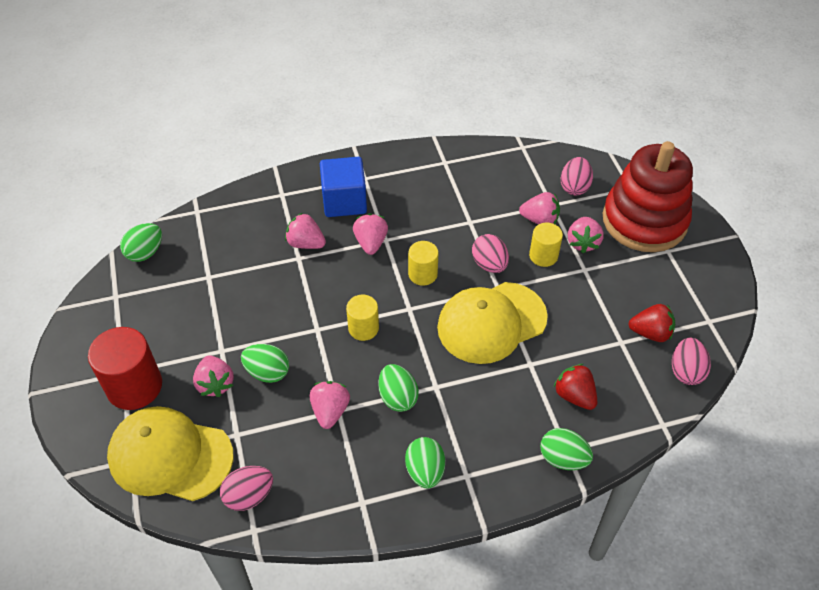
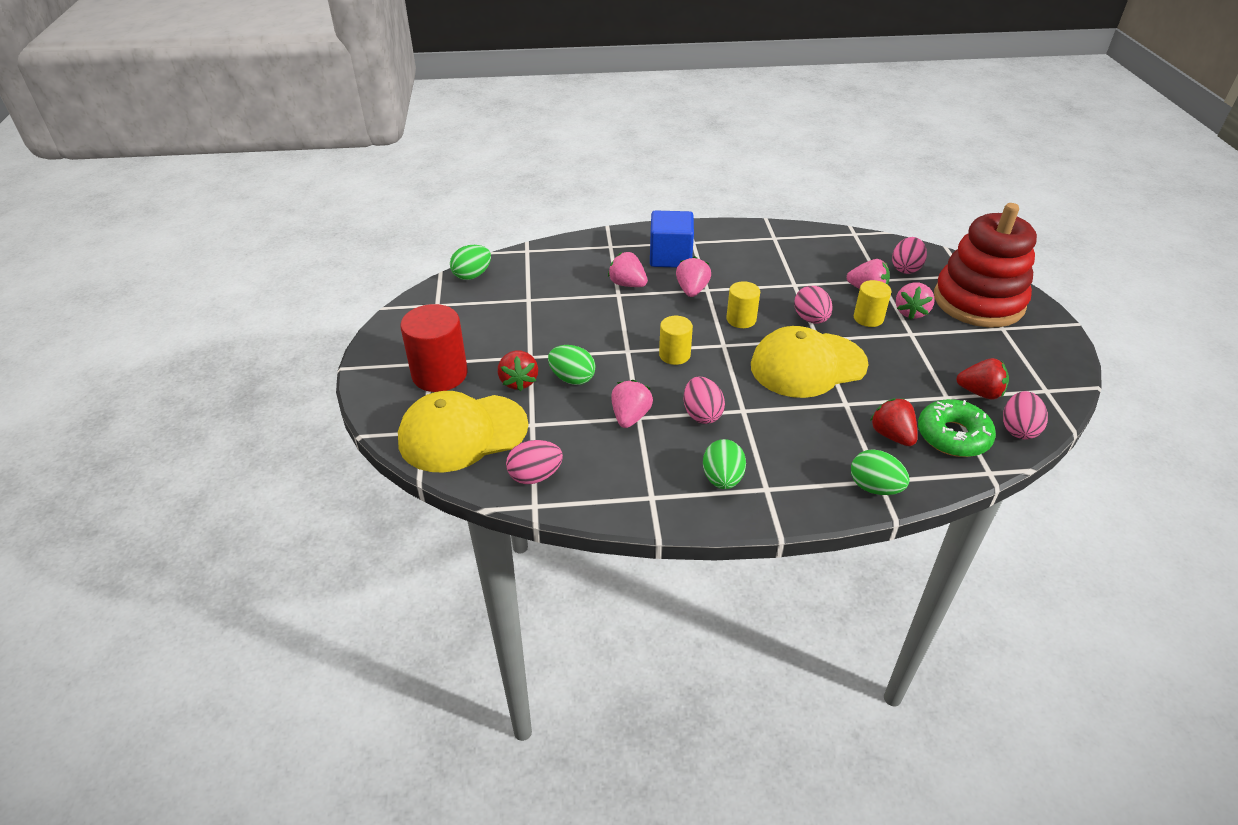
camera: 10 degrees right, 10 degrees down
yellow cap [107,406,233,501] -> yellow cap turned 45 degrees counterclockwise [398,391,528,473]
pink strawberry [193,355,234,397] -> red strawberry [498,350,538,391]
green egg [378,364,419,412] -> pink egg [683,377,725,424]
none -> green donut [918,399,996,457]

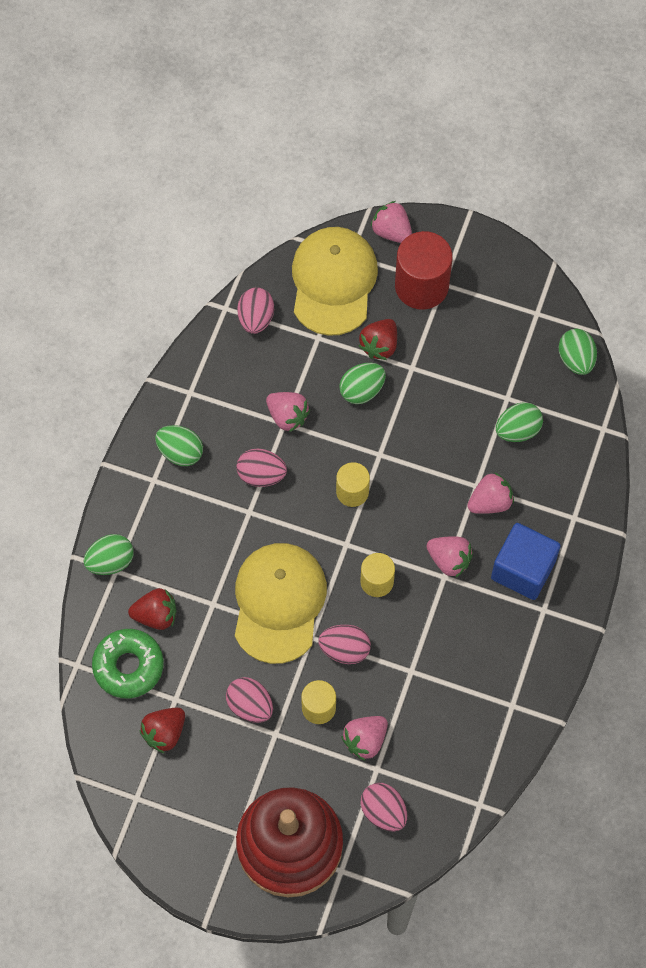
camera: 115 degrees right, 25 degrees up
red strawberry [498,350,538,391] -> red strawberry turned 75 degrees counterclockwise [359,319,397,360]
pink strawberry [896,282,935,320] -> pink strawberry moved to [370,201,412,243]
pink egg [1003,391,1048,439] -> pink egg moved to [226,677,273,723]
none -> green egg [496,402,543,442]

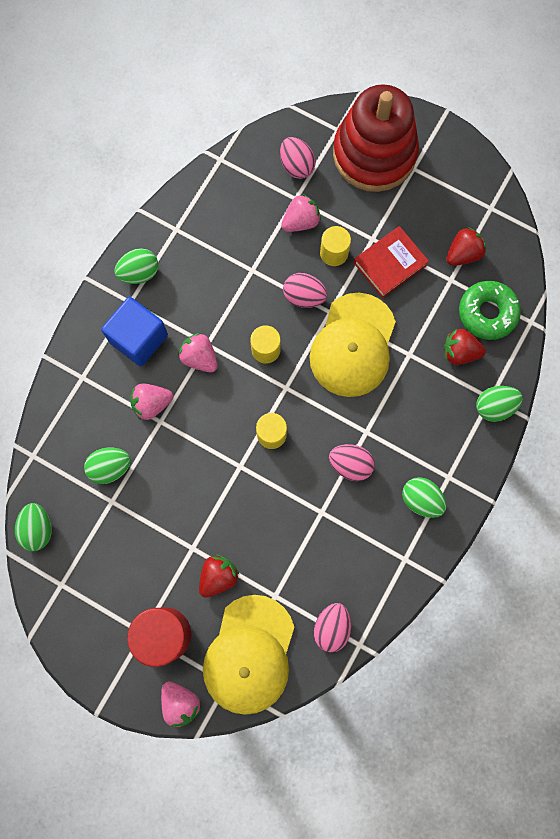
camera: 170 degrees left, 10 degrees up
pink egg [226,677,273,723] -> red book [354,226,429,298]
pink strawberry [266,392,310,432] -> none
green egg [339,363,386,404] -> green egg moved to [114,248,158,284]

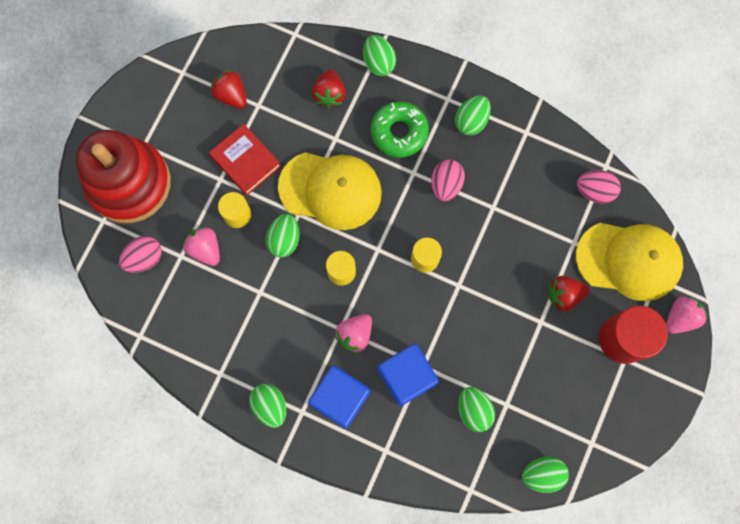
camera: 95 degrees left, 0 degrees up
pink strawberry [130,384,173,420] -> blue cube [377,343,439,406]
red strawberry [199,554,240,598] -> red strawberry turned 45 degrees counterclockwise [548,276,589,311]
pink egg [283,273,327,308] -> green egg [265,214,300,257]
green donut [459,281,521,340] -> green donut moved to [371,101,429,158]

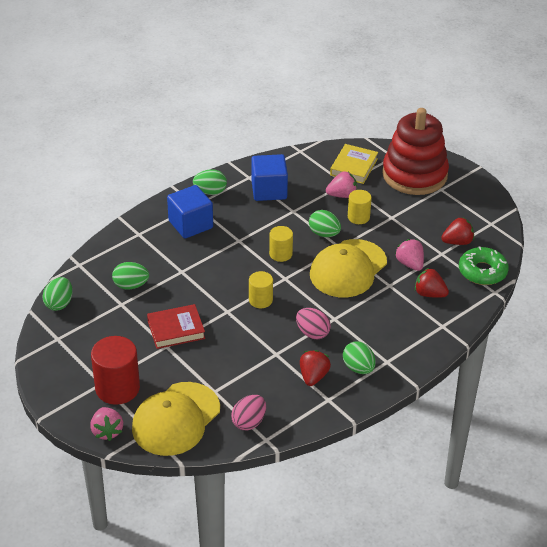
camera: 115 degrees right, 35 degrees down
pink egg [119,236,162,273] -> yellow book [330,144,378,184]
red book [209,124,281,196] -> red book moved to [147,304,205,349]
pink strawberry [335,314,372,354] -> pink strawberry moved to [395,239,424,271]
green egg [363,35,396,76] -> none
green donut [371,101,429,158] -> green donut moved to [459,247,509,285]
blue cube [377,343,439,406] -> blue cube moved to [251,154,288,201]
red strawberry [548,276,589,311] -> red strawberry moved to [300,350,331,386]

